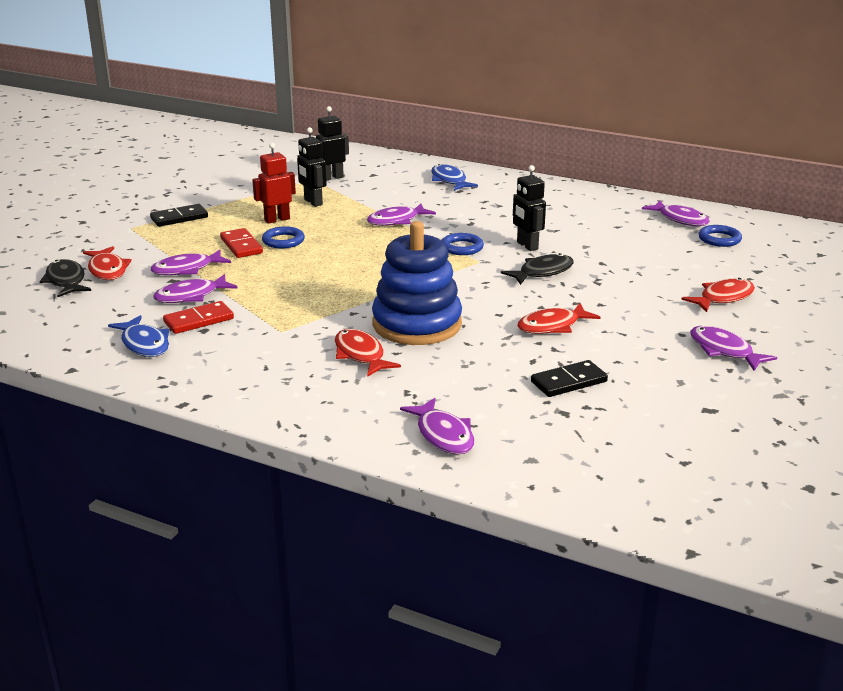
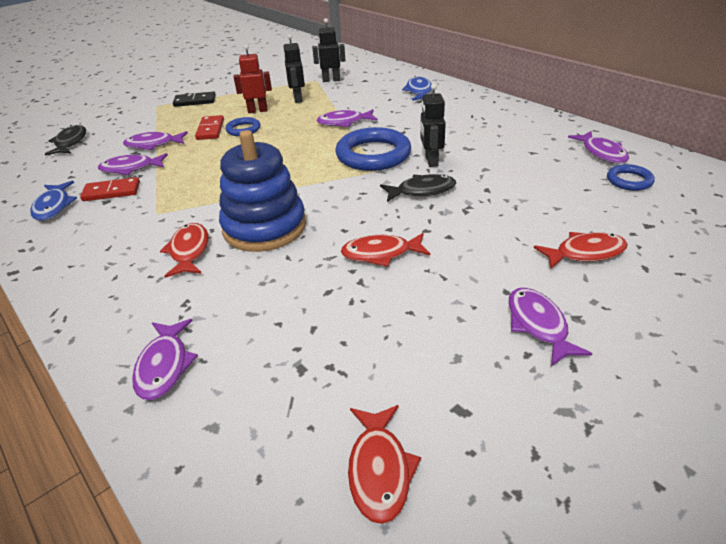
camera: 25 degrees right, 10 degrees up
red fish [83,246,132,280] -> red fish moved to [348,405,421,524]
blue ring [442,233,484,255] -> blue ring [336,127,411,171], size x1.95
black domino [531,360,608,397] -> none

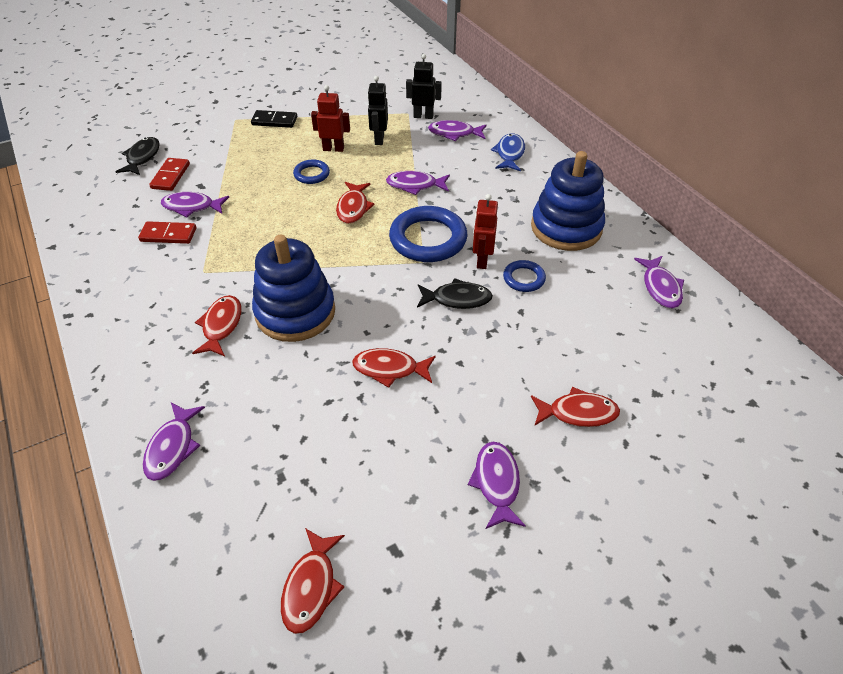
camera: 10 degrees right, 10 degrees up
blue fish [30,181,77,221] -> none
purple fish [123,131,188,150] -> purple fish moved to [428,120,486,141]
red domino [195,115,224,140] -> red domino moved to [149,158,190,191]
black robot [420,83,446,167] -> red robot [473,194,498,269]
blue ring [607,164,655,191] -> blue ring moved to [503,260,546,292]
none -> red fish [336,182,375,224]
none -> blue stacking toy [531,151,605,251]

